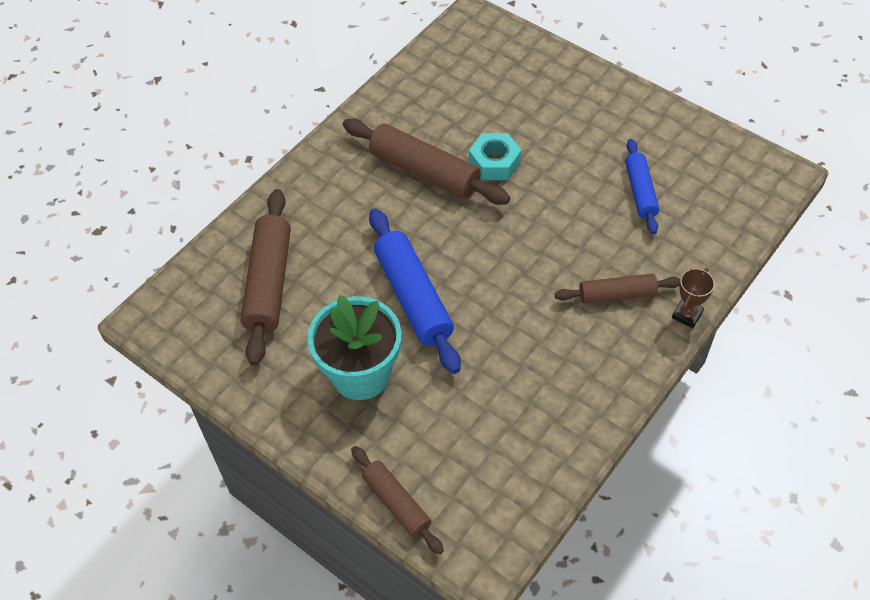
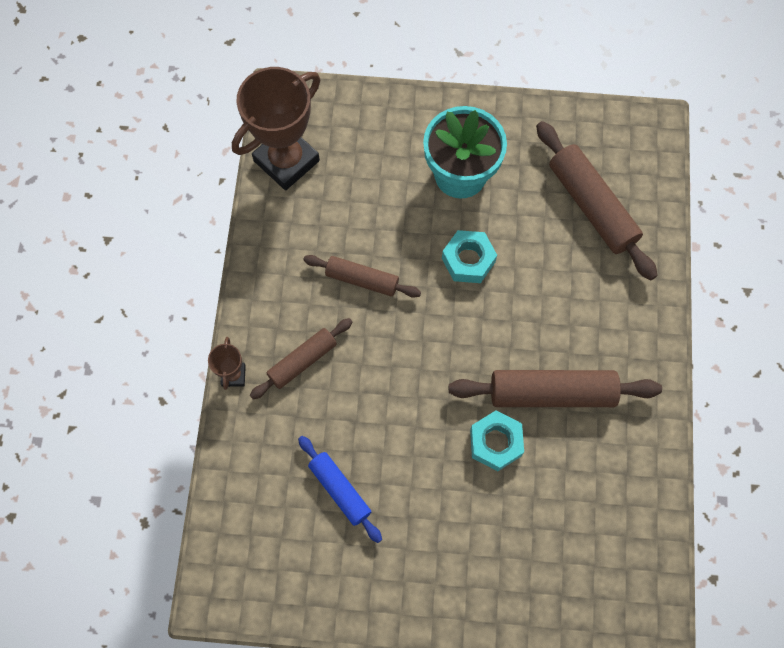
camera: 145 degrees right, 15 degrees up
brown rolling pin [351,446,444,554] -> brown rolling pin moved to [303,255,421,298]
blue rolling pin [369,209,461,374] -> turquoise nut [442,230,497,283]
none -> brown trophy [232,67,320,190]

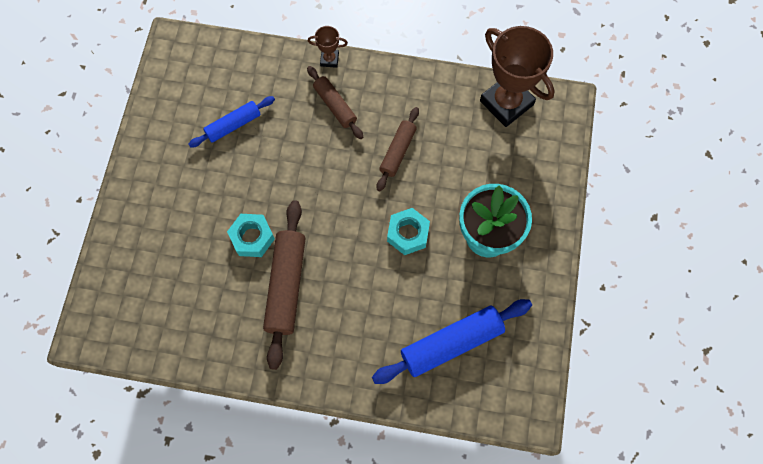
camera: 95 degrees right, 0 degrees up
brown rolling pin [536,121,658,280] -> blue rolling pin [372,299,532,384]

